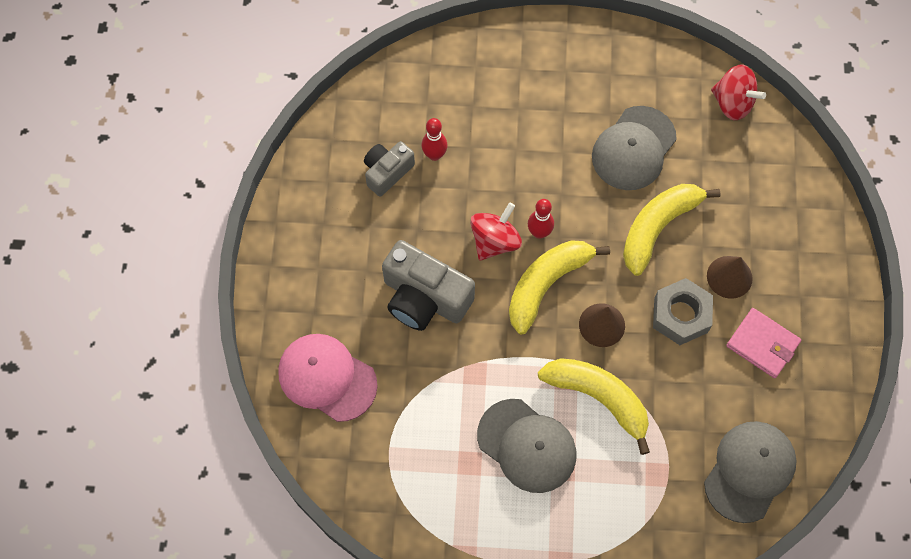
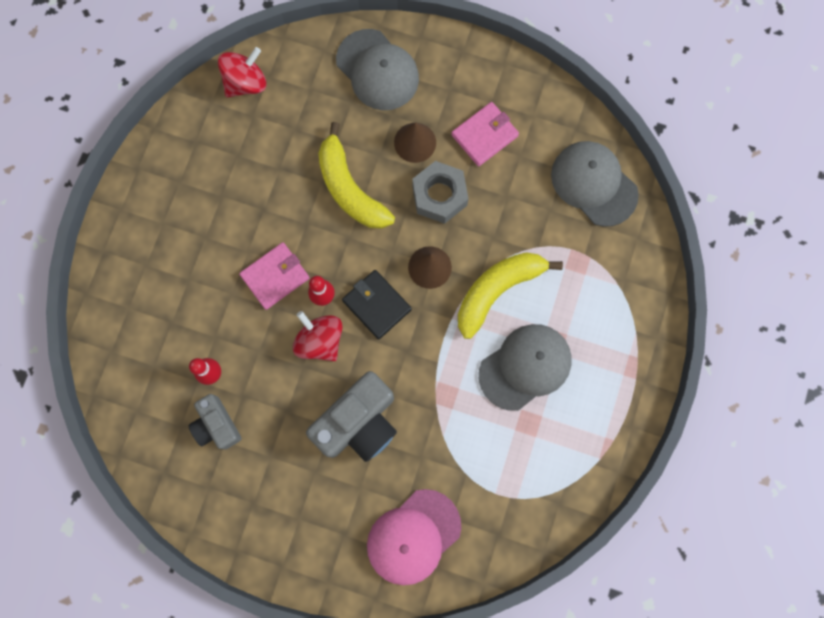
camera: 75 degrees left, 10 degrees up
yellow banana [509,240,610,334] -> black wallet [342,270,412,339]
grey cap [592,106,677,190] -> grey cap moved to [336,29,419,110]
none -> pink wallet [239,242,309,310]

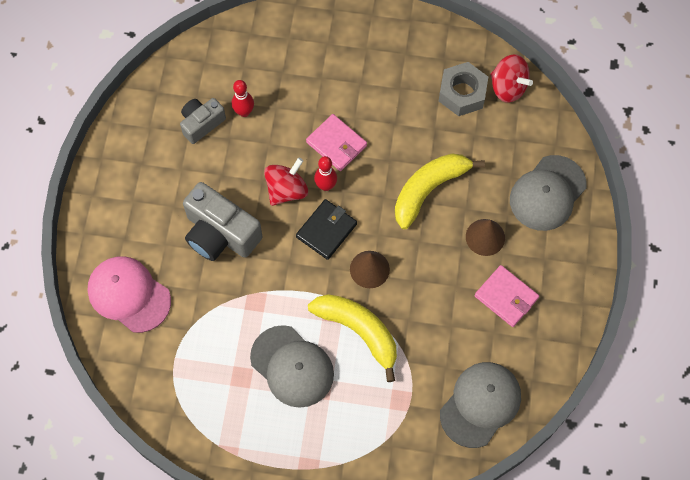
camera: 80 degrees right, 10 degrees down
grey nut [412,161,469,224] -> grey nut moved to [439,62,488,116]

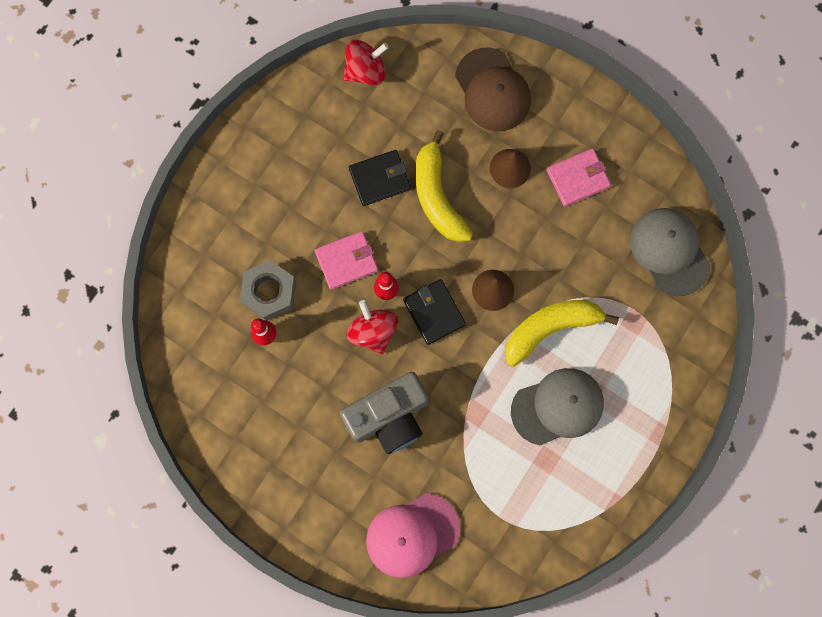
camera: 65 degrees left, 10 degrees up
grey camera [180,98,226,144] -> none
grey nut [439,62,488,116] -> grey nut moved to [240,260,296,320]
grey cap [510,155,587,231] -> brown cap [455,47,531,131]
none -> black wallet [349,150,411,206]

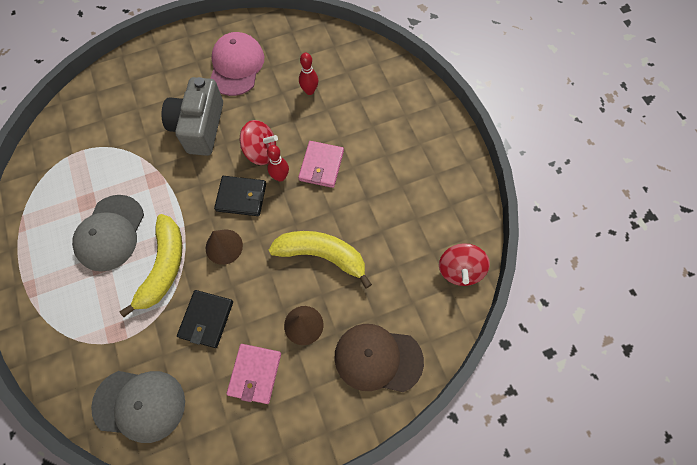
camera: 125 degrees right, 10 degrees down
grey nut [240,260,296,320] -> none
black wallet [349,150,411,206] -> black wallet moved to [177,290,233,348]
pink cap [366,493,460,578] -> pink cap moved to [210,32,264,96]

